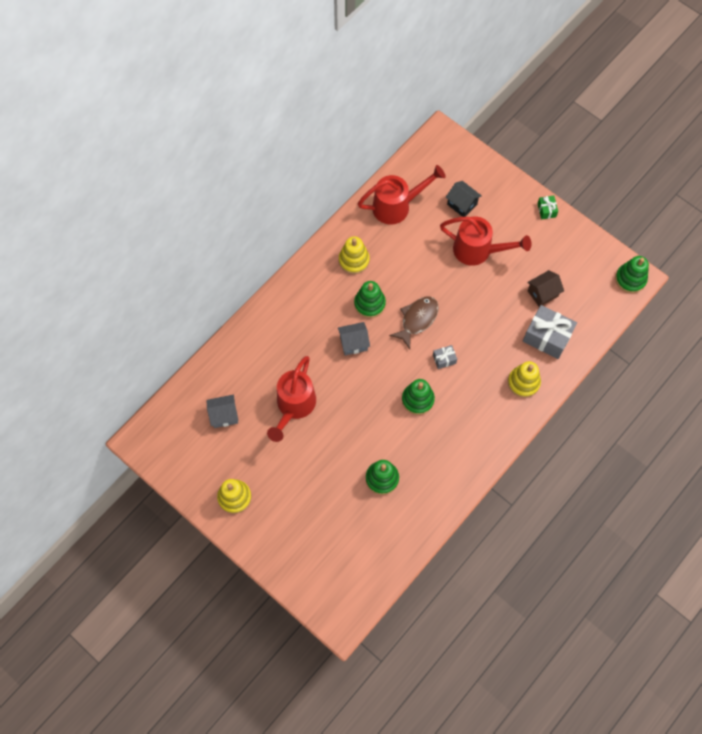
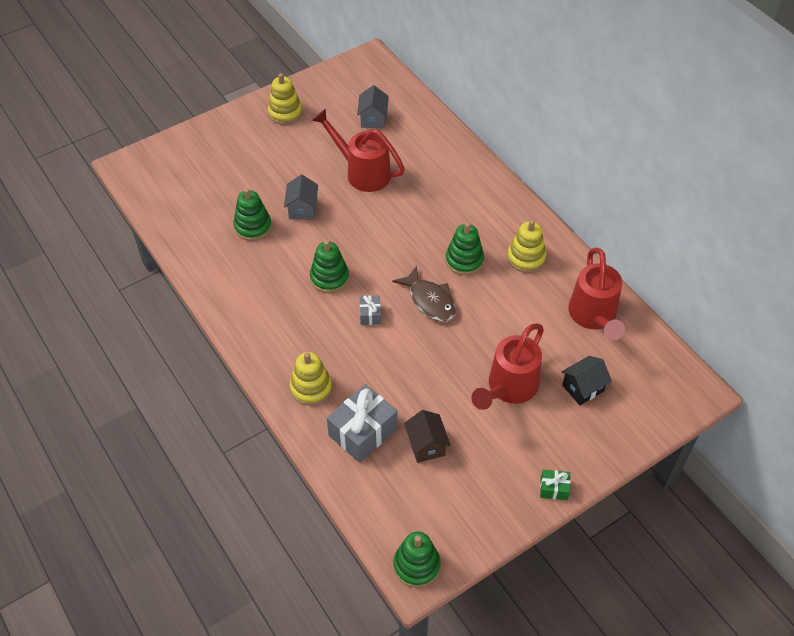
camera: 105 degrees right, 15 degrees down
grey house [338,322,370,356] -> grey house moved to [284,175,318,220]

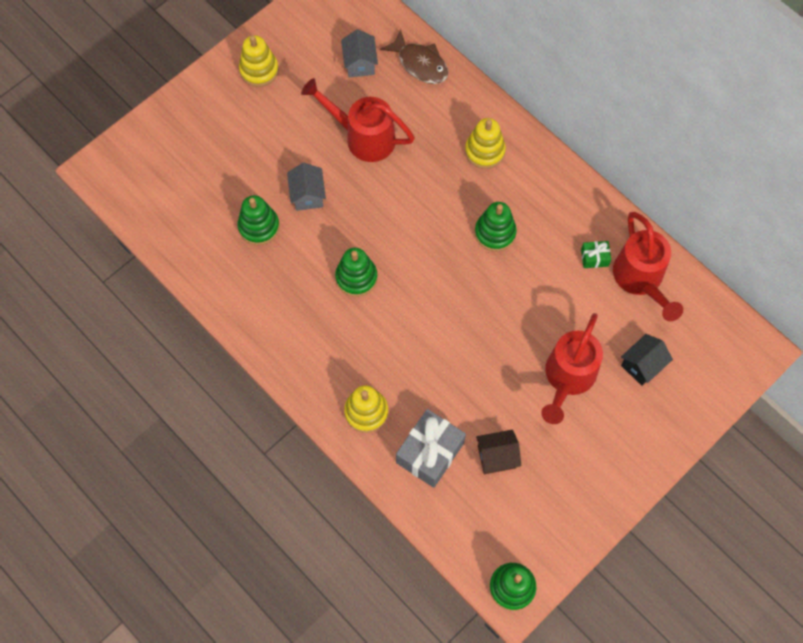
camera: 10 degrees left, 15 degrees up
grey gift [360,295,381,325] -> none
brown fish [392,266,456,322] -> brown fish moved to [380,29,448,84]
brown house [404,410,451,463] -> brown house turned 75 degrees counterclockwise [476,430,521,474]
yellow stacking toy [507,220,546,273] -> yellow stacking toy moved to [465,118,506,169]
green gift [540,470,571,500] -> green gift moved to [581,241,611,268]

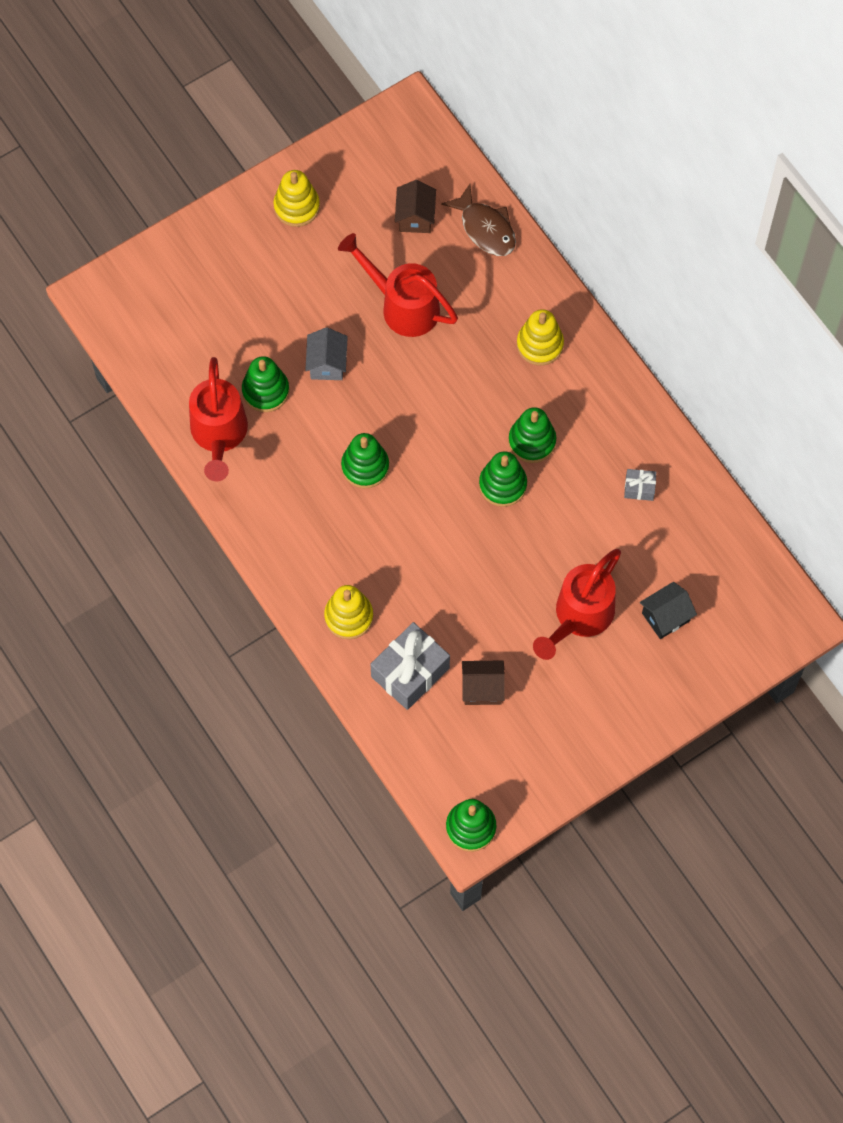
camera: 10 degrees right, 0 degrees up
grey house [341,29,378,77] -> brown house [395,180,436,233]
green gift [581,241,611,268] -> grey gift [624,469,656,501]
red watering can [613,212,683,321] -> red watering can moved to [189,357,248,481]
none -> green stacking toy [479,451,527,507]

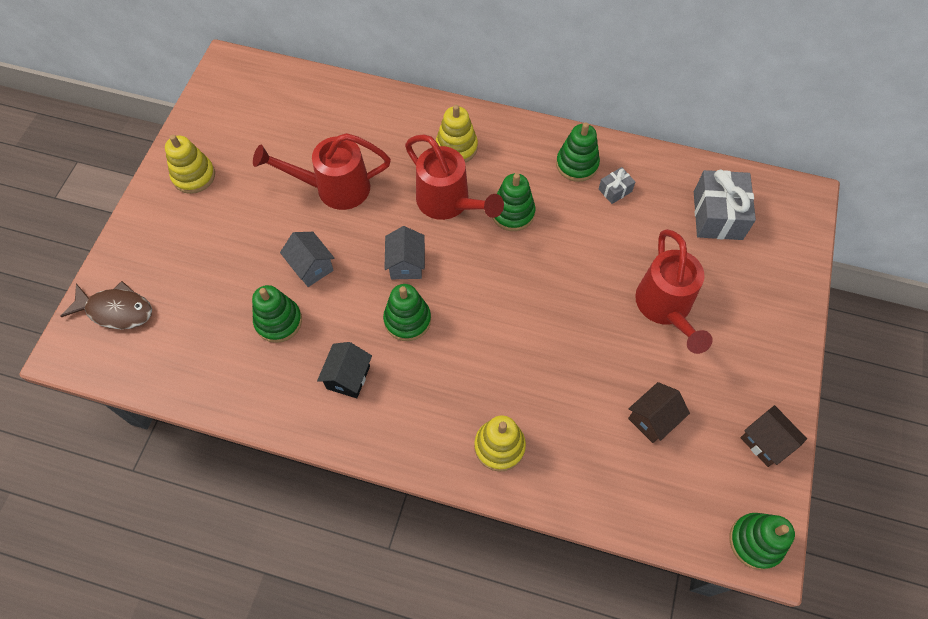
camera: 40 degrees left, 5 degrees down
red watering can [189,357,248,481] -> red watering can moved to [405,135,504,220]
grey gift [370,622,450,710] -> grey gift moved to [694,170,756,240]
brown house [395,180,436,233] -> brown house moved to [740,405,807,467]
brown fish [441,184,516,256] -> brown fish moved to [60,281,152,329]
green stacking toy [479,451,527,507] -> green stacking toy moved to [556,122,600,182]
black house [640,582,697,639] -> black house moved to [317,342,372,398]
none -> grey house [384,226,425,279]

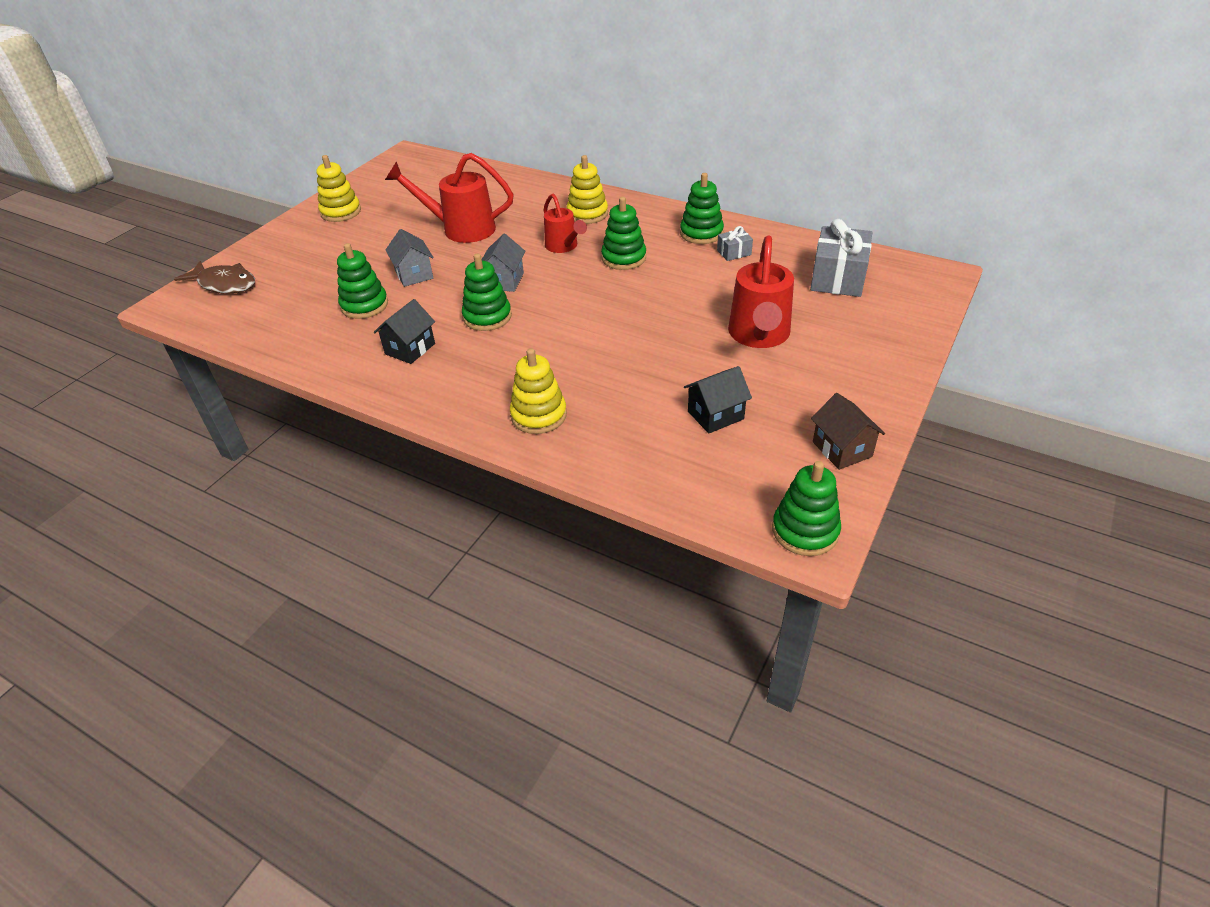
camera: 15 degrees right, 20 degrees down
red watering can [405,135,504,220] -> red watering can [544,194,587,253], size x0.62
brown house [628,382,690,443] -> black house [684,366,752,434]

